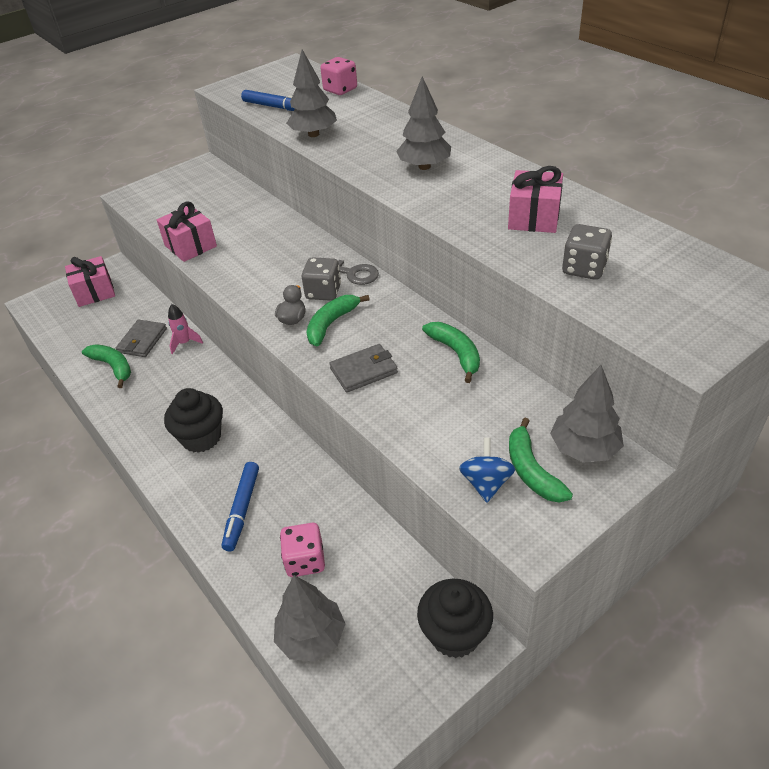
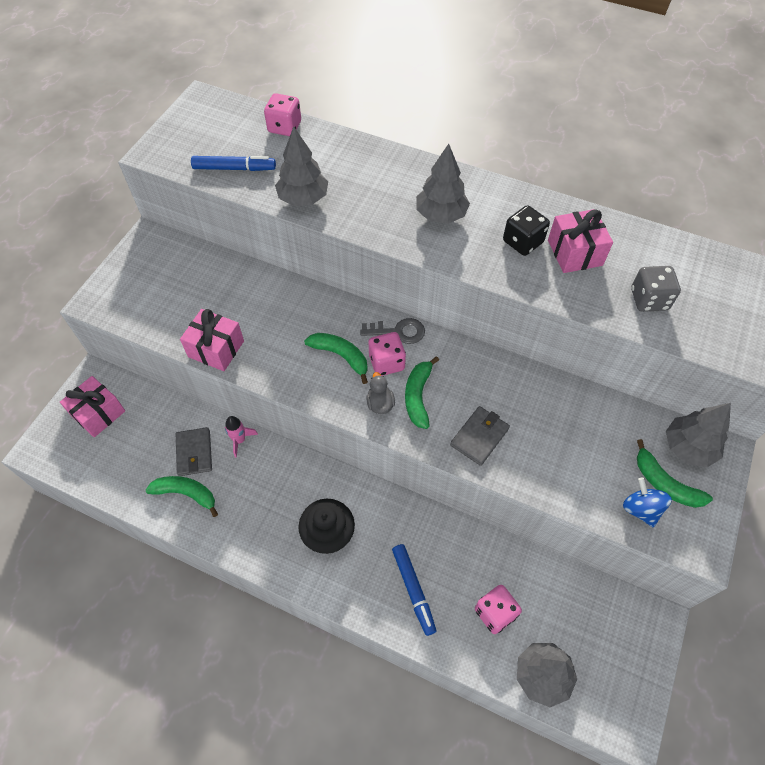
camera: 30 degrees left, 15 degrees up
grey dice [302,257,341,301] -> pink dice [369,332,406,376]
black cupcake [417,579,493,658] -> none
green banana [422,322,480,383] -> green banana moved to [304,333,368,384]
none -> black dice [503,205,550,256]

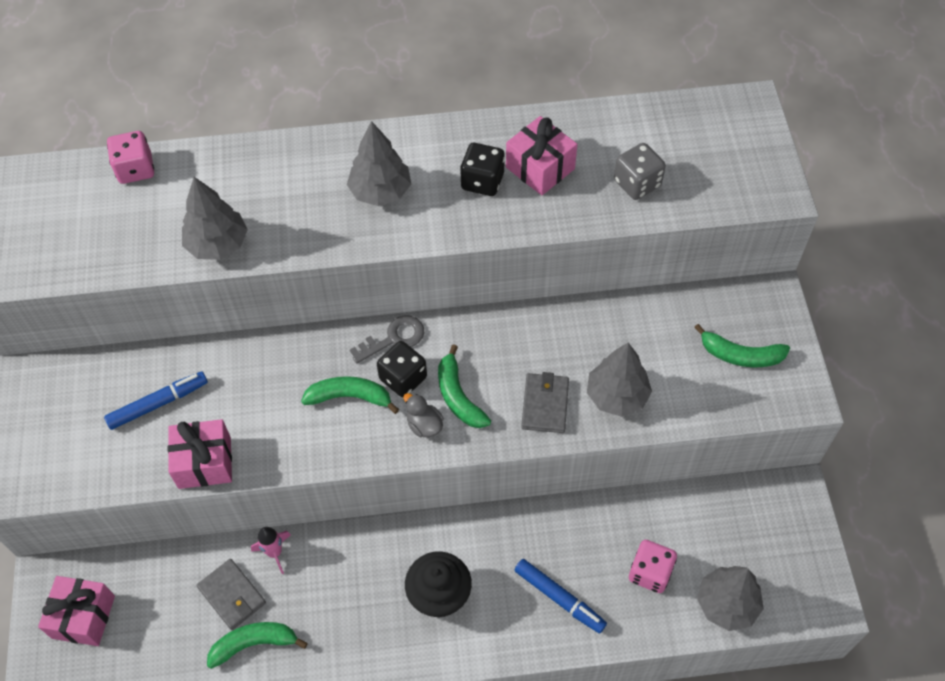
camera: 30 degrees left, 0 degrees up
blue marker [191,156,276,171] -> blue marker moved to [104,372,208,430]
pink dice [369,332,406,376] -> black dice [377,341,427,398]
blue spinning top [623,478,672,528] -> none
grey tree [666,403,731,467] -> grey tree moved to [587,343,652,417]

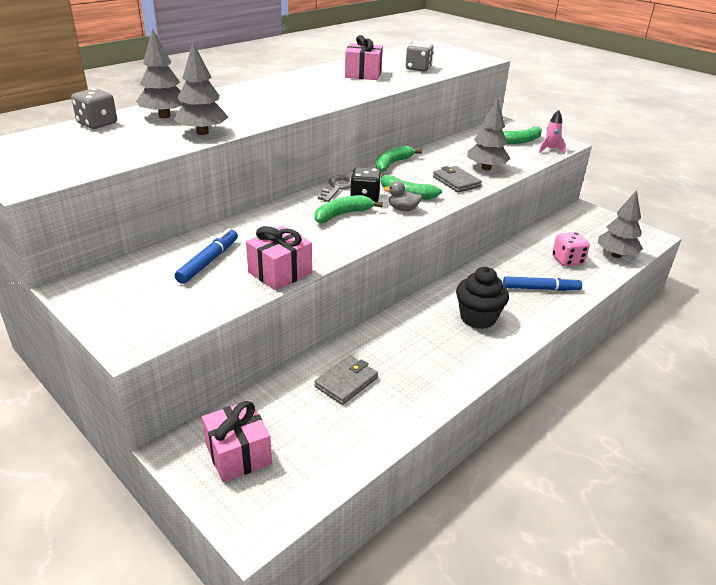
camera: 40 degrees left, 25 degrees down
pink dice [107,131,154,184] -> grey dice [71,88,117,129]
grey wallet [197,559,266,630] -> grey wallet turned 60 degrees counterclockwise [314,356,378,405]
green banana [207,622,308,669] -> green banana moved to [376,145,422,172]
pink rocket [251,527,291,574] -> pink rocket moved to [539,110,566,153]
grey tree [347,121,411,206] -> grey tree moved to [136,28,183,118]
black dice [460,143,505,196] -> none

